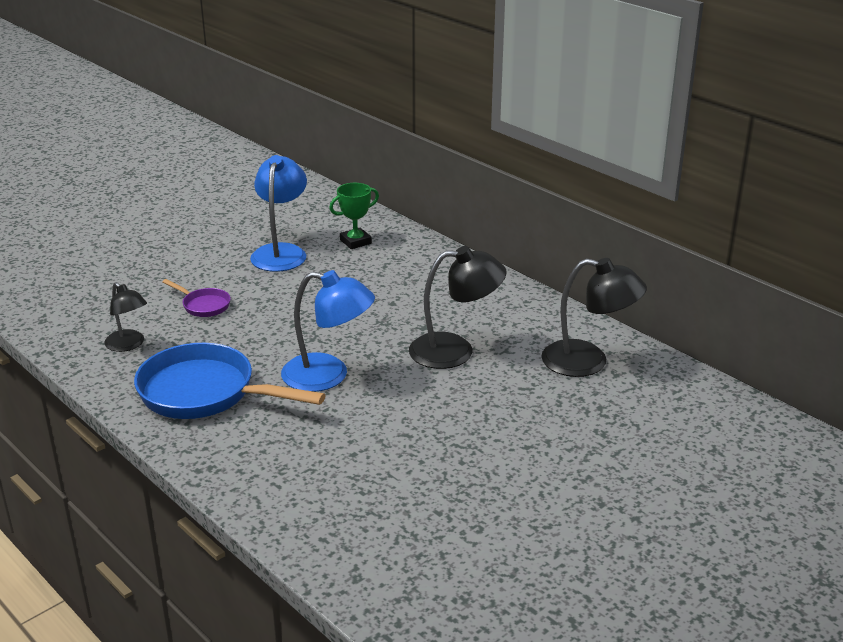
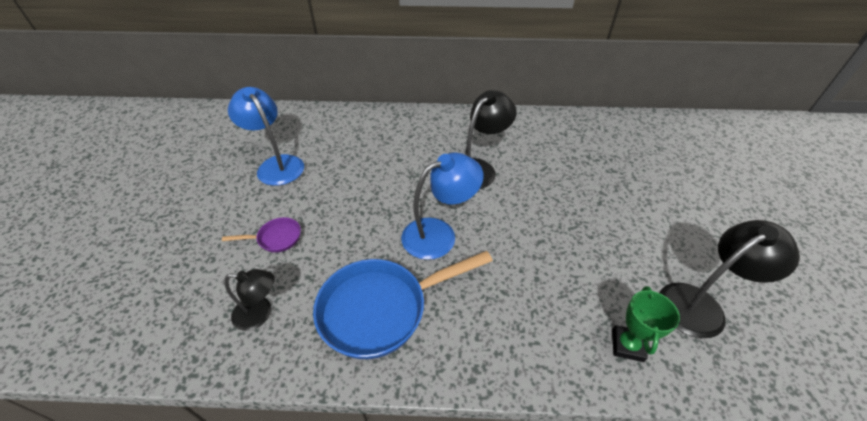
camera: 45 degrees left, 15 degrees up
green trophy [329,183,379,249] -> green trophy moved to [612,286,680,362]
black lamp [541,258,647,377] -> black lamp moved to [660,220,800,338]

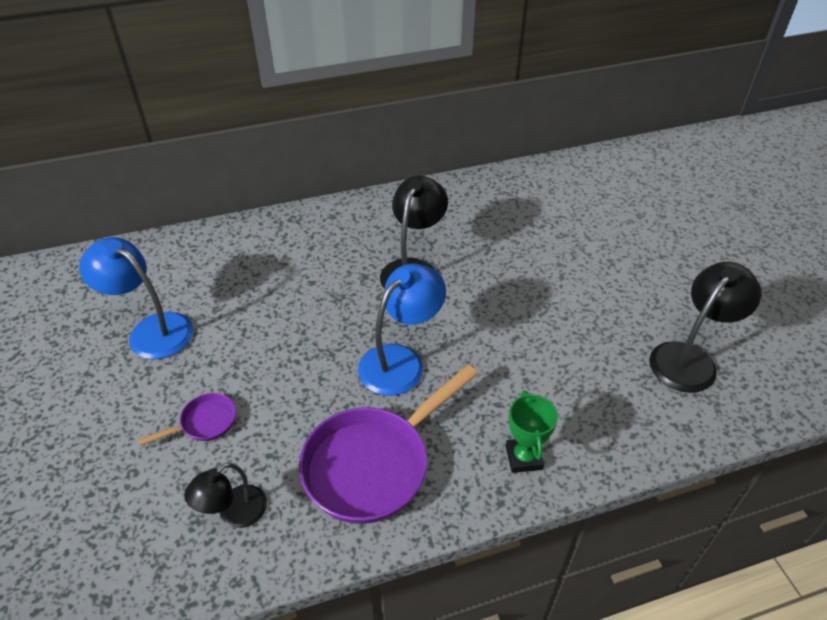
camera: 20 degrees left, 0 degrees up
black lamp [225,269,275,331] -> black lamp turned 150 degrees clockwise [184,463,267,528]
blue pan [313,251,493,359] -> purple pan [299,365,478,524]
green trophy [612,286,680,362] -> green trophy moved to [506,391,558,473]

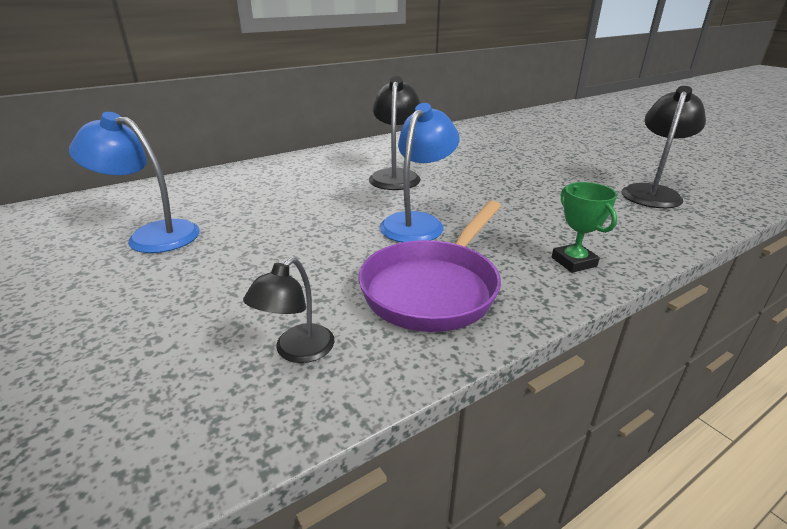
camera: 15 degrees left, 15 degrees down
purple pan [138,393,236,446] -> none

